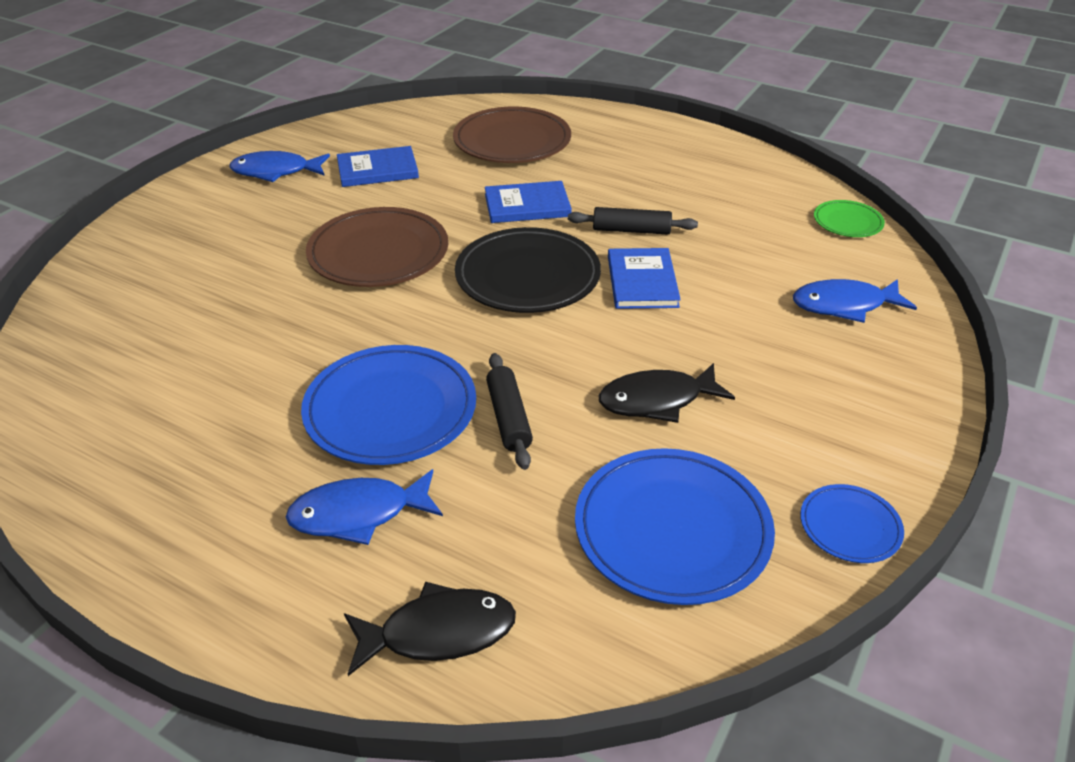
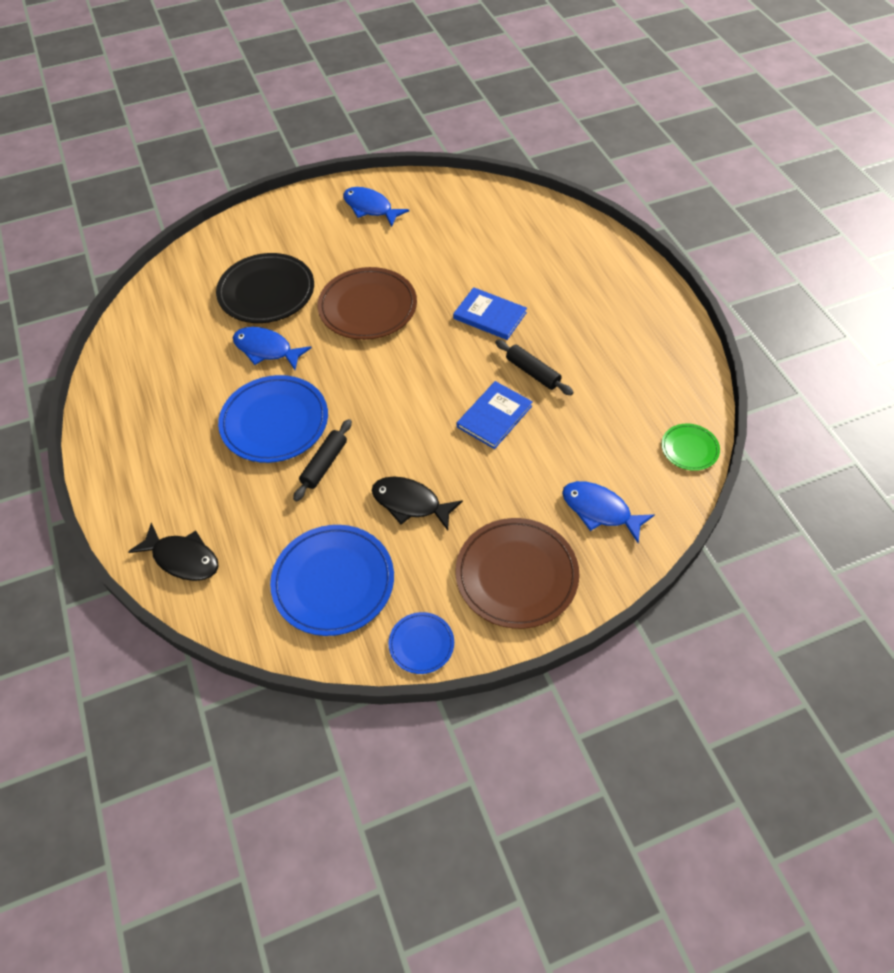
camera: 40 degrees right, 15 degrees up
blue fish [286,469,443,545] -> blue fish moved to [233,327,311,370]
blue book [337,146,419,187] -> none
brown plate [453,107,571,163] -> brown plate moved to [455,518,579,629]
black plate [455,227,601,313] -> black plate moved to [216,253,314,323]

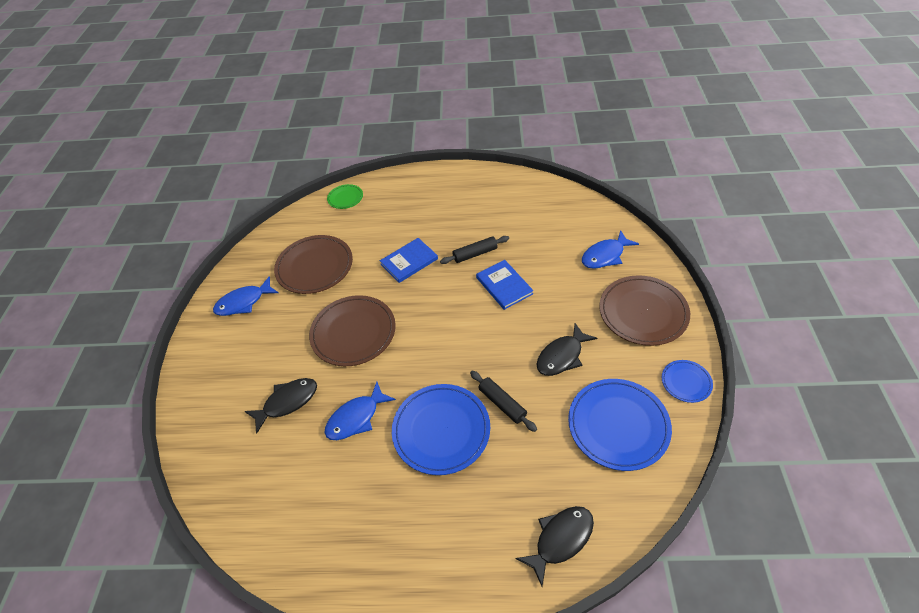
camera: 65 degrees left, 5 degrees down
black plate [216,253,314,323] -> black fish [244,378,317,434]
green plate [661,424,720,471] -> green plate moved to [327,184,363,209]
none -> brown plate [274,235,353,294]

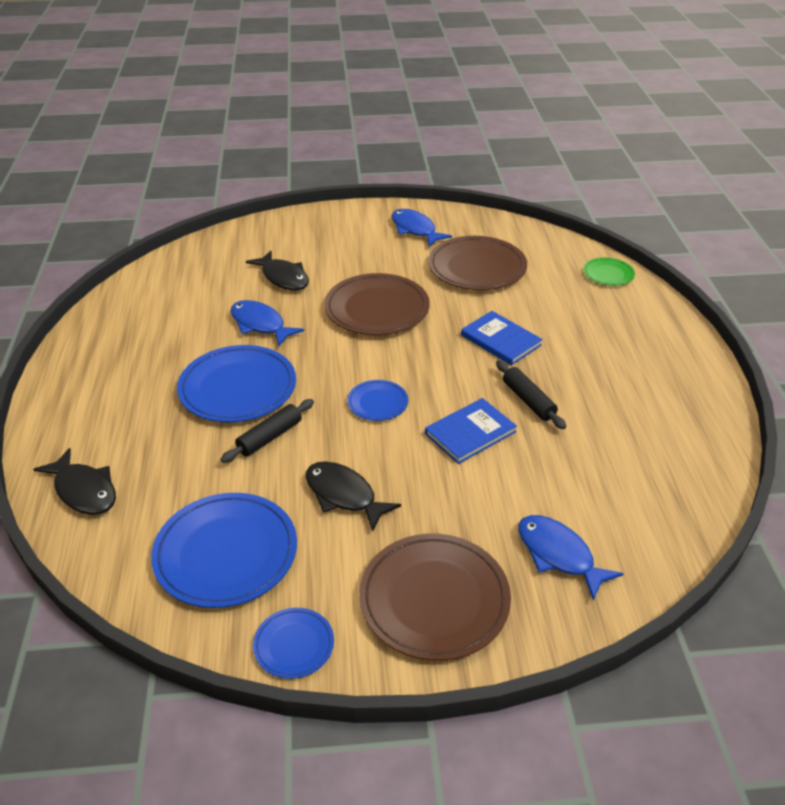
camera: 80 degrees right, 10 degrees down
none -> blue plate [347,380,408,421]

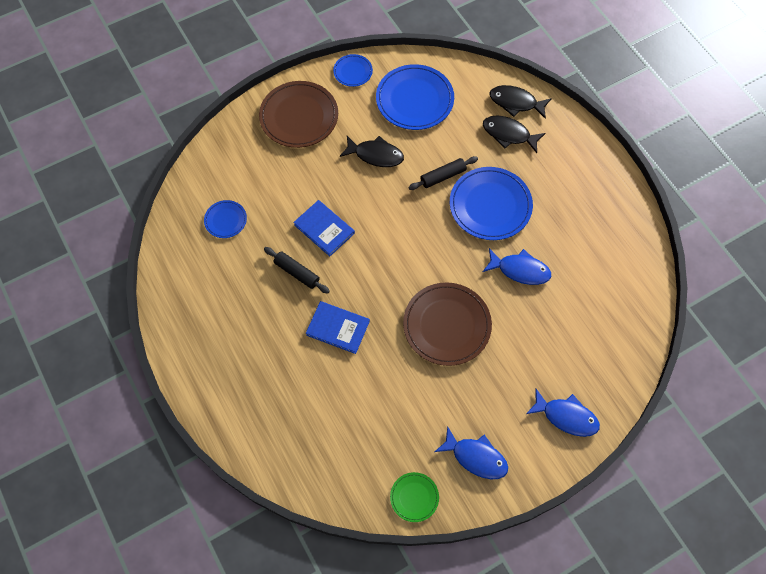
camera: 155 degrees right, 25 degrees up
black rolling pin [220,399,314,463] -> black rolling pin turned 45 degrees clockwise [409,156,478,190]
black fish [246,251,309,290] -> black fish moved to [483,115,546,153]
blue plate [347,380,408,421] -> blue plate moved to [204,200,247,238]
blue book [425,398,517,464] -> blue book turned 75 degrees counterclockwise [293,200,355,256]
brown plate [428,236,527,290] -> none
blue fish [518,515,624,600] -> blue fish moved to [526,389,600,437]
green plate [583,257,635,286] -> green plate moved to [390,472,439,522]

